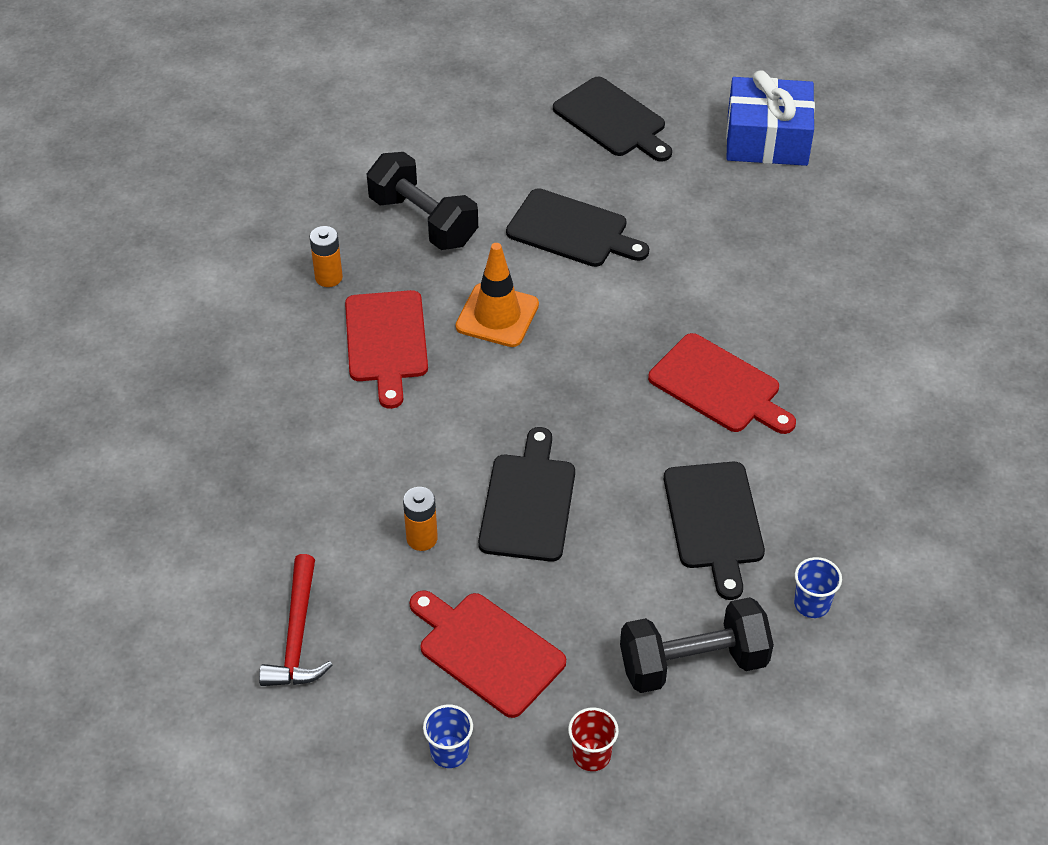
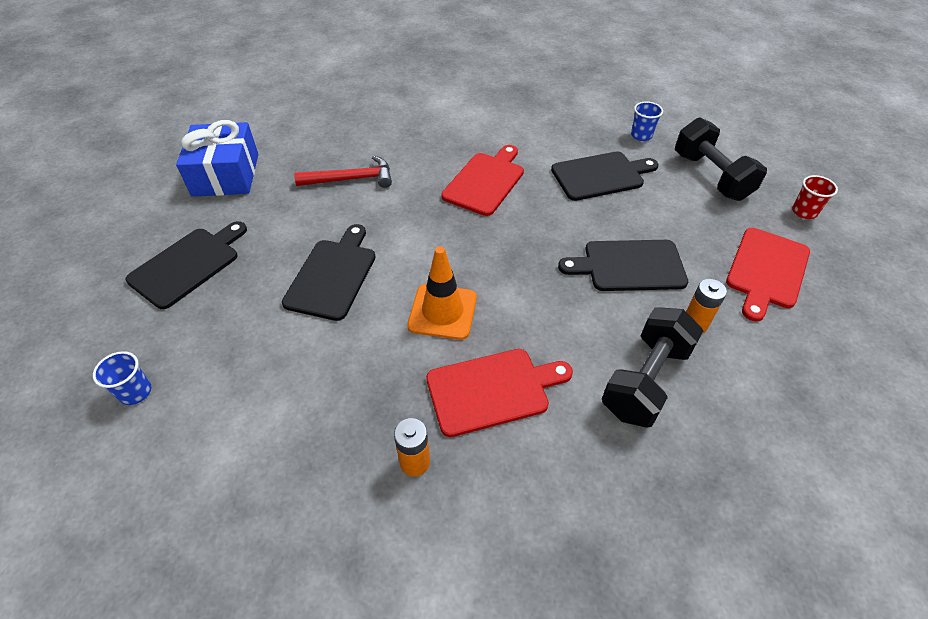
camera: 100 degrees left, 0 degrees up
red hammer [259,554,332,686] -> red hammer moved to [294,156,392,188]
black dumbbell [367,152,478,250] -> black dumbbell moved to [602,307,703,428]
blue cup [423,704,473,768] -> blue cup moved to [93,351,151,405]

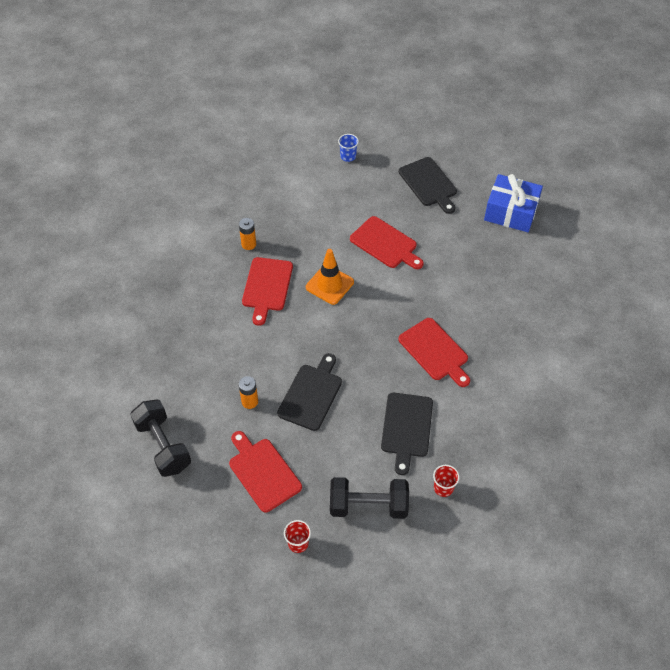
camera: 115 degrees right, 5 degrees up
black cutting board [282,224,375,321] -> red cutting board [350,216,424,269]
red hammer [294,156,392,188] -> none
black dumbbell [602,307,703,428] -> black dumbbell moved to [130,399,191,477]
blue cup [631,101,663,141] -> red cup [433,465,459,497]

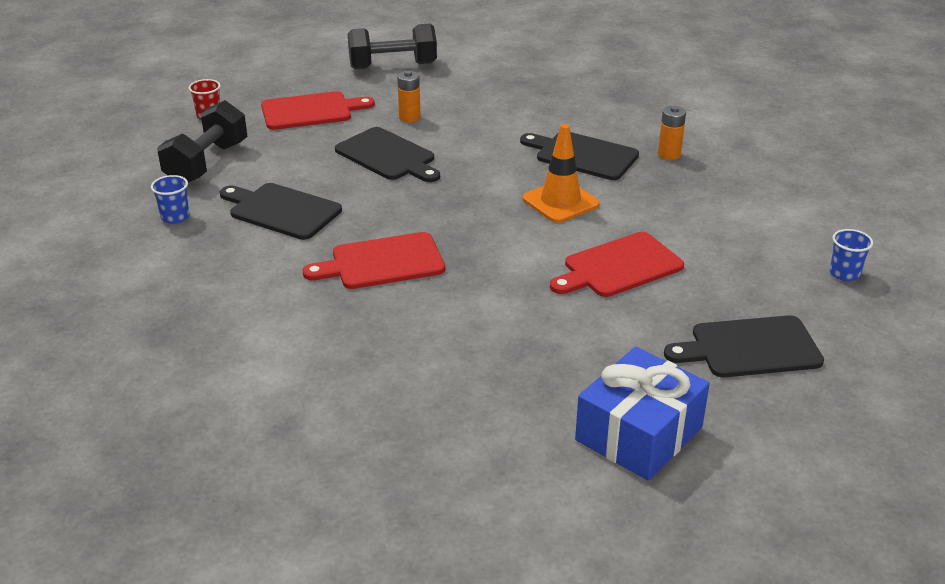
camera: 110 degrees right, 20 degrees down
red cutting board [242,257,293,326] -> black cutting board [520,132,639,180]
red cup [433,465,459,497] -> blue cup [151,175,189,224]

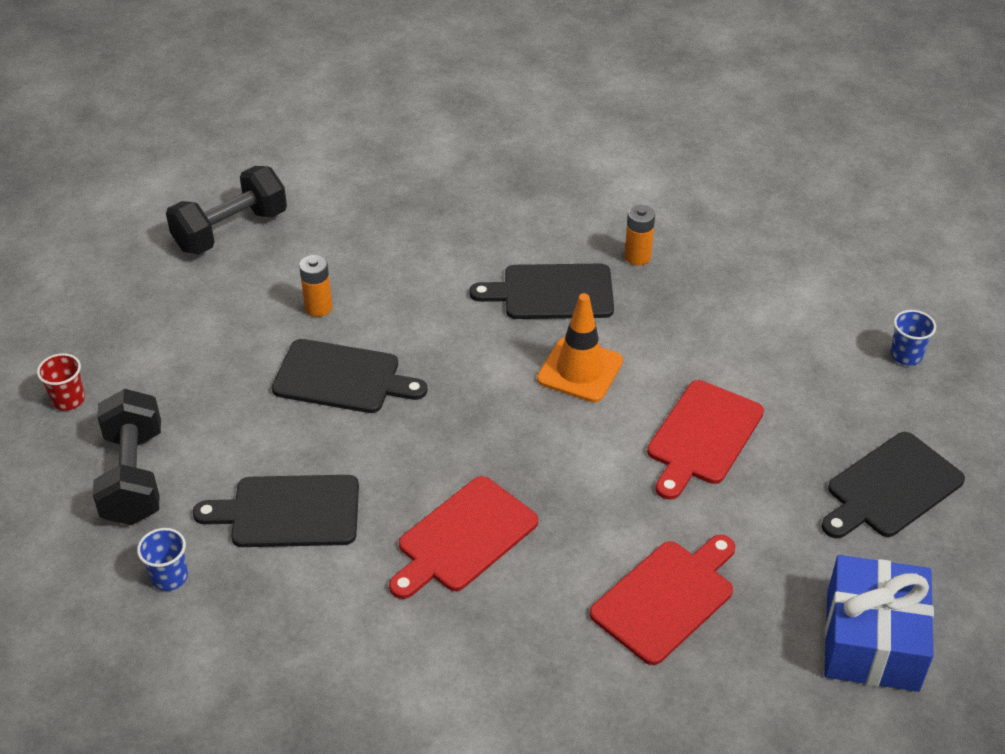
camera: 30 degrees left, 10 degrees up
red cutting board [261,91,375,130] -> red cutting board moved to [590,535,735,665]

